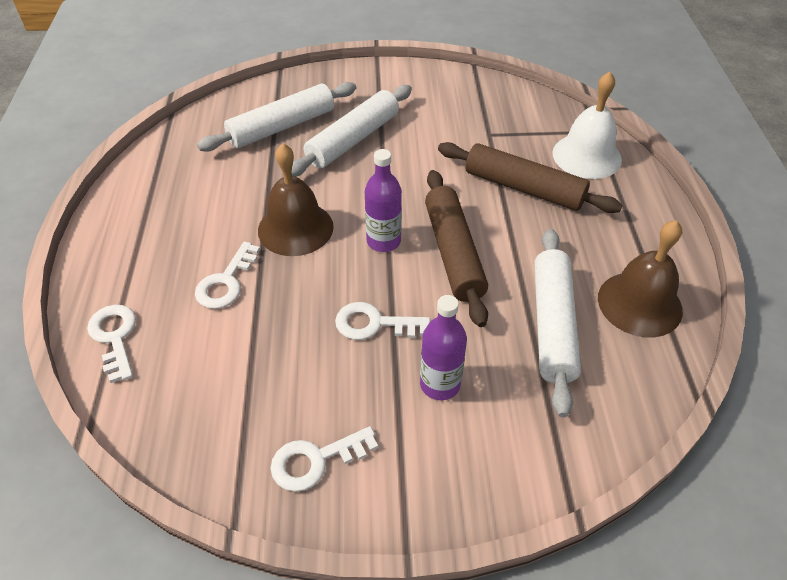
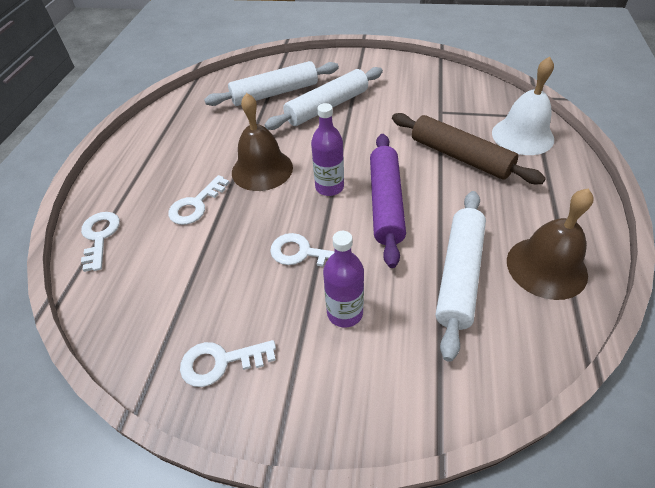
camera: 15 degrees right, 0 degrees up
brown rolling pin [425,170,488,327] -> purple rolling pin [370,134,406,268]

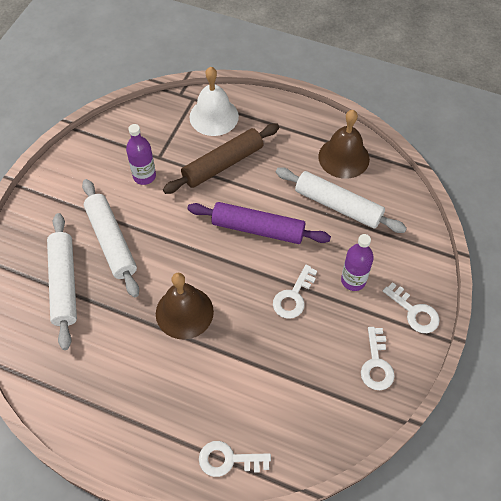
camera: 80 degrees left, 10 degrees up
white key [168,175,230,225] -> white key moved to [383,282,440,333]
purple bottle [311,103,344,196] -> purple bottle moved to [126,124,156,185]

